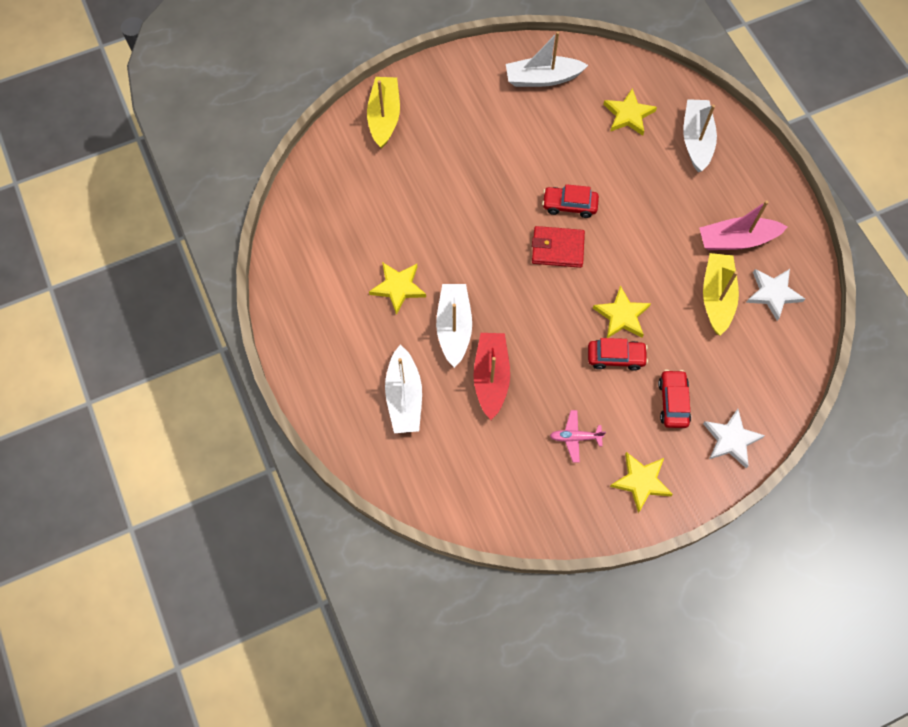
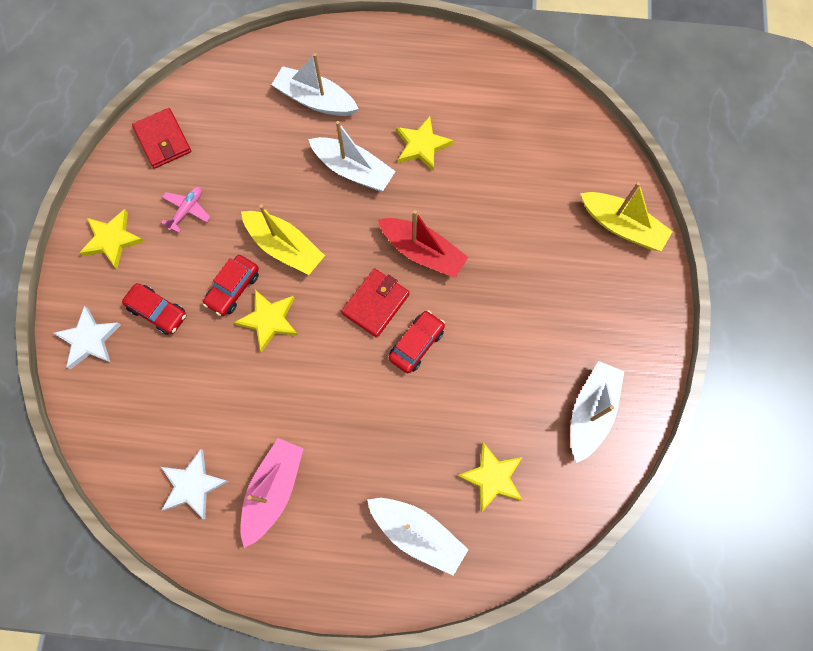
camera: 120 degrees right, 5 degrees up
red boat [473,333,510,420] -> red boat moved to [378,210,468,278]
yellow boat [703,253,739,336] -> yellow boat moved to [241,204,325,275]
none -> red wallet [132,108,191,169]

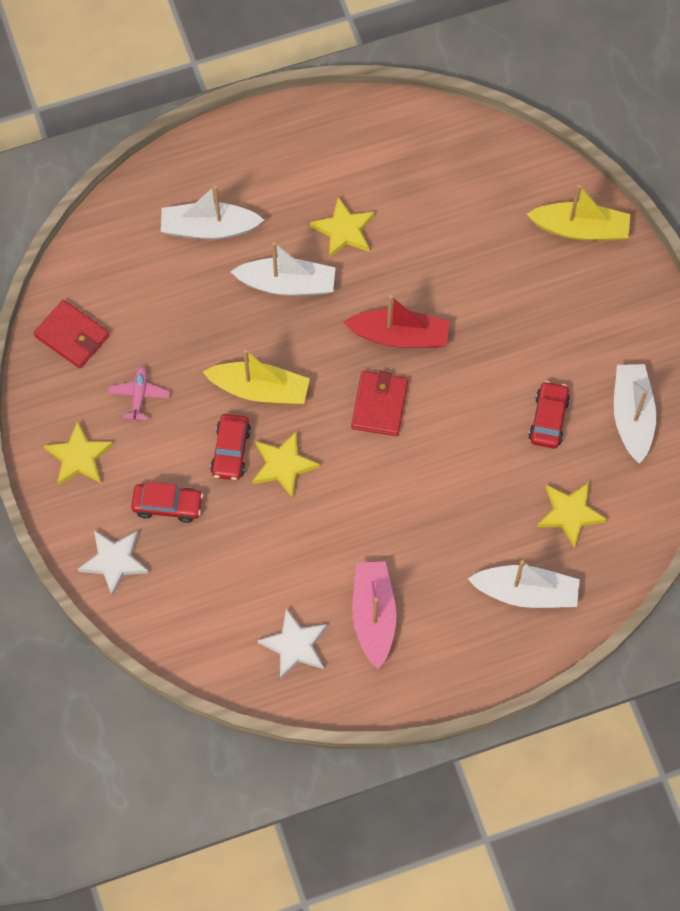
camera: 25 degrees left, 5 degrees down
red car [389,310,445,373] -> red car moved to [528,381,570,448]

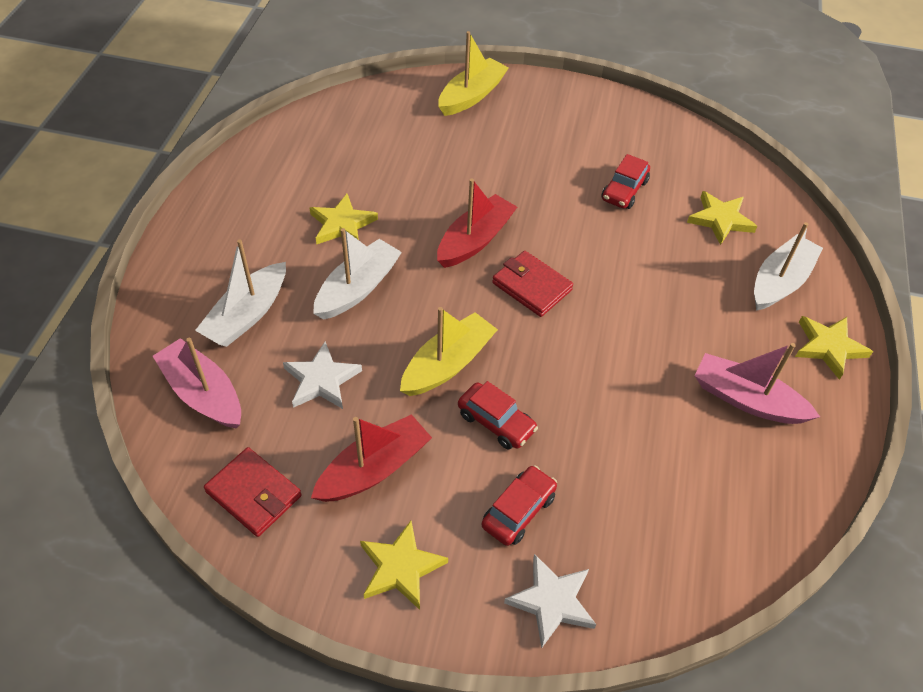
camera: 60 degrees left, 15 degrees down
red wallet [34,300,109,369] -> red wallet turned 60 degrees clockwise [204,447,302,537]
pink plane [108,366,170,422] -> red boat [311,414,432,502]
yellow star [253,431,320,498] -> yellow star moved to [795,316,873,380]
white star [257,608,327,679] -> white star moved to [283,341,362,409]
red car [528,381,570,448] -> red car turned 105 degrees counterclockwise [601,154,650,209]
white boat [614,364,656,464] -> none
none -> pink boat [153,338,241,428]

